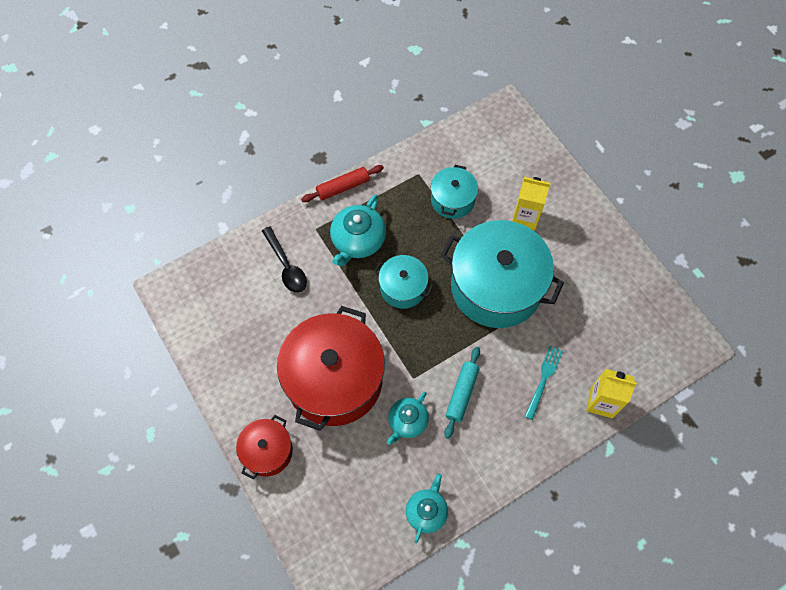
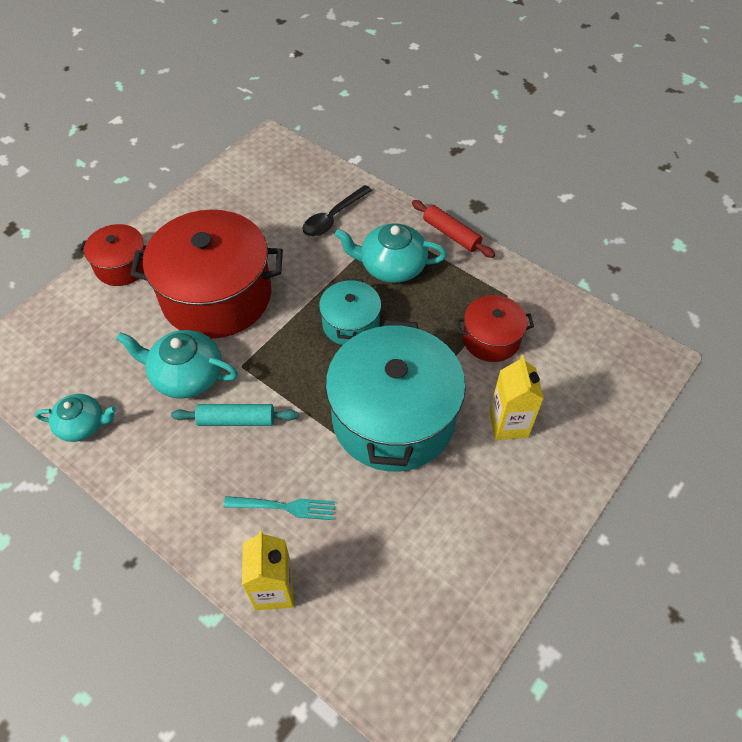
camera: 70 degrees right, 10 degrees down
turquoise teapot [387,392,429,445] -> turquoise teapot [116,330,238,399], size x1.51
turquoise pot [431,165,478,219] -> red pot [456,295,534,362]

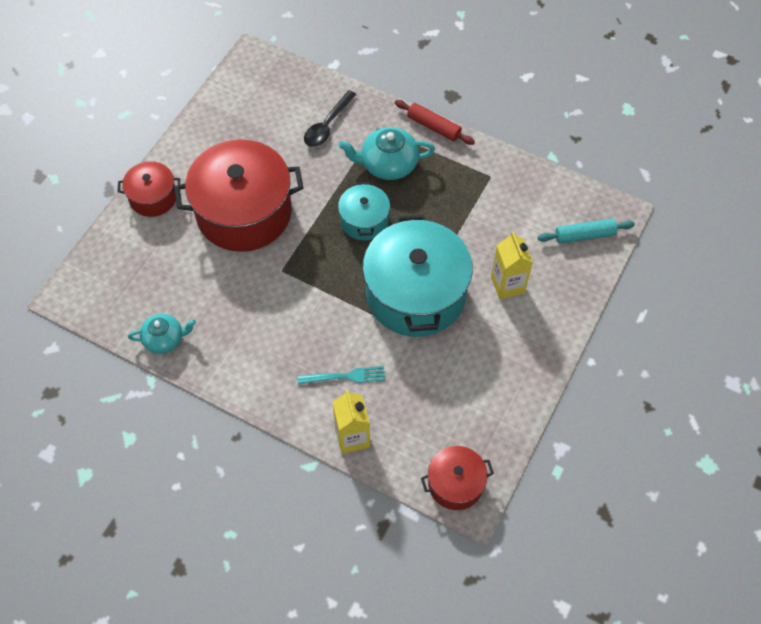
camera: 10 degrees left, 5 degrees up
turquoise teapot [116,330,238,399] -> none
turquoise rolling pin [171,404,298,426] -> turquoise rolling pin moved to [538,219,635,244]
red pot [456,295,534,362] -> red pot moved to [421,446,494,510]

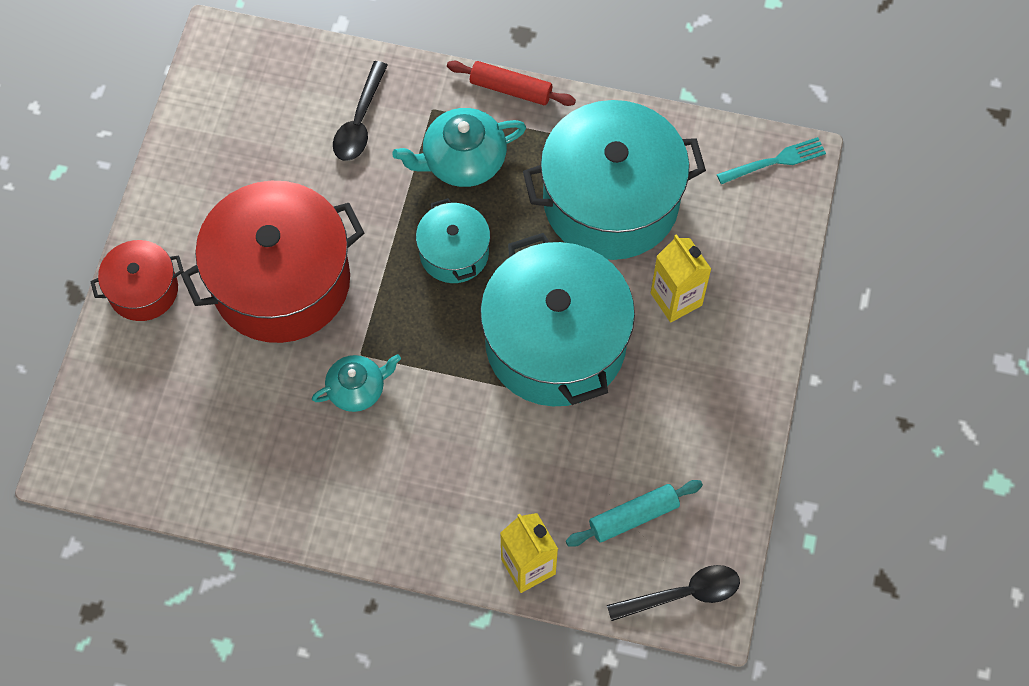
camera: 15 degrees left, 5 degrees up
turquoise teapot [128,314,196,354] -> turquoise teapot moved to [312,354,401,412]
turquoise fork [298,366,385,384] -> turquoise fork moved to [717,137,826,184]
red pot [421,446,494,510] -> black spoon [607,565,740,621]
turquoise rolling pin [538,219,635,244] -> turquoise rolling pin moved to [566,480,703,547]
none -> turquoise pot [523,100,706,260]

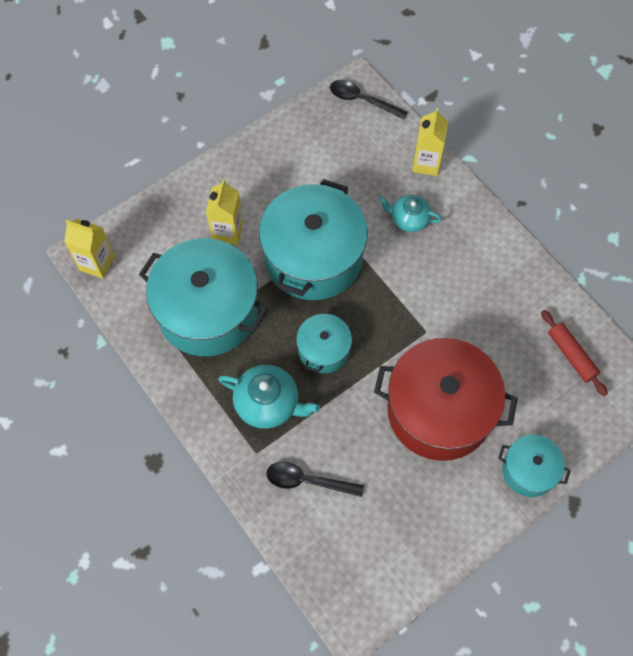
camera: 140 degrees left, 0 degrees up
red pot [90,240,184,321] -> turquoise pot [498,435,571,497]
turquoise teapot [312,354,401,412] -> turquoise teapot moved to [378,195,442,232]
black spoon [333,61,388,161] -> black spoon turned 135 degrees counterclockwise [267,461,364,497]
red rolling pin [447,60,576,106] -> red rolling pin moved to [541,310,608,396]
turquoise rolling pin [566,480,703,547] -> none
turquoise fork [717,137,826,184] -> yellow carton [64,219,115,279]

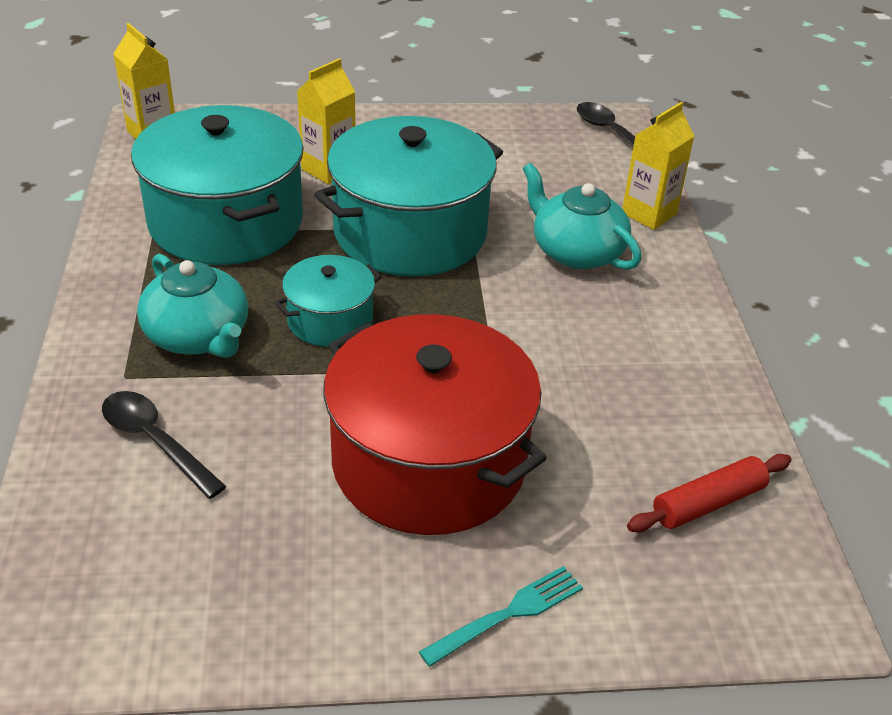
camera: 30 degrees right, 25 degrees down
turquoise teapot [378,195,442,232] -> turquoise teapot [523,163,641,270], size x1.51
turquoise pot [498,435,571,497] -> turquoise fork [419,566,583,667]
red rolling pin [541,310,608,396] -> red rolling pin turned 60 degrees clockwise [627,454,792,533]

